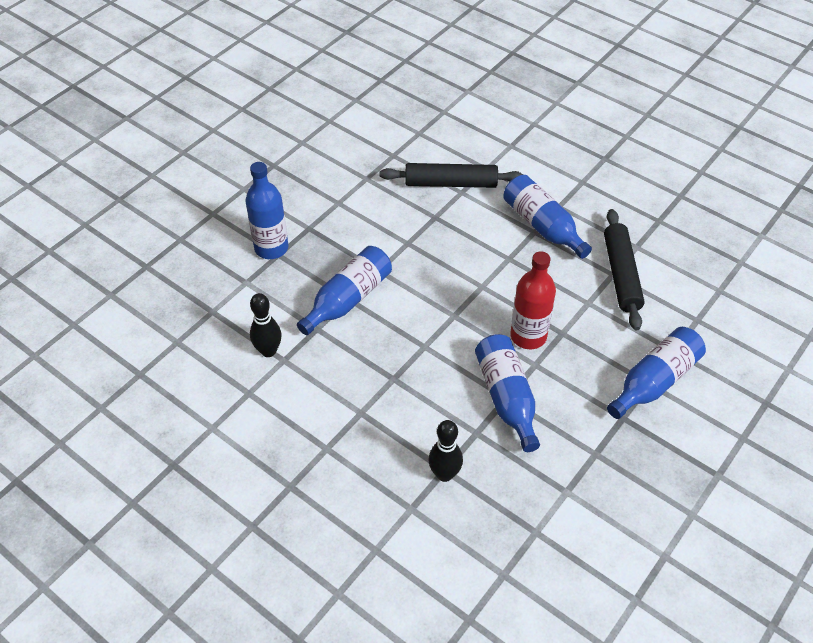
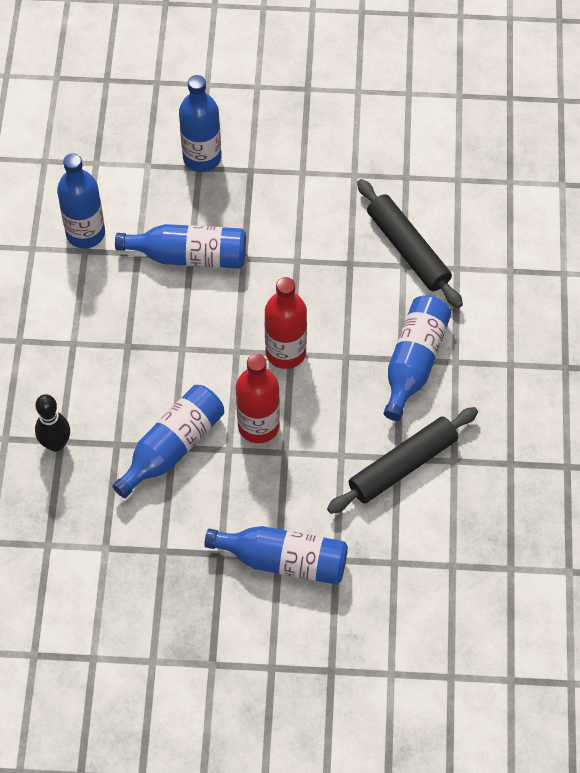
camera: 55 degrees right, 10 degrees up
black bowling pin [250,293,282,357] -> blue bottle [57,153,105,249]
none -> red bottle [265,277,307,369]

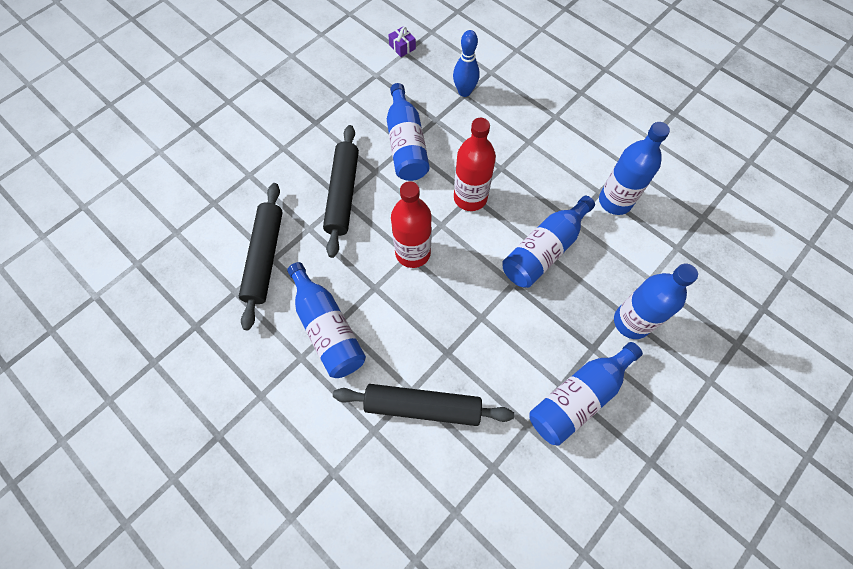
camera: 130 degrees right, 5 degrees up
black bowling pin [35,394,70,452] -> blue bowling pin [453,30,480,97]
blue bottle [204,526,348,585] -> blue bottle moved to [530,342,643,446]
red bottle [236,354,280,443] -> red bottle moved to [454,118,496,211]
none -> black rolling pin [323,125,359,258]
none -> purple gift [388,26,416,57]

